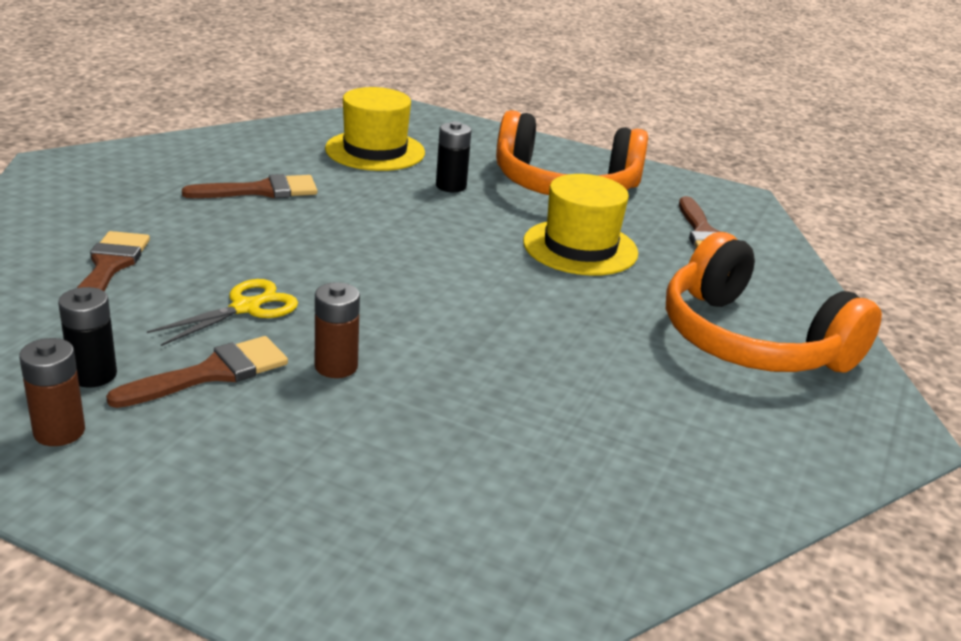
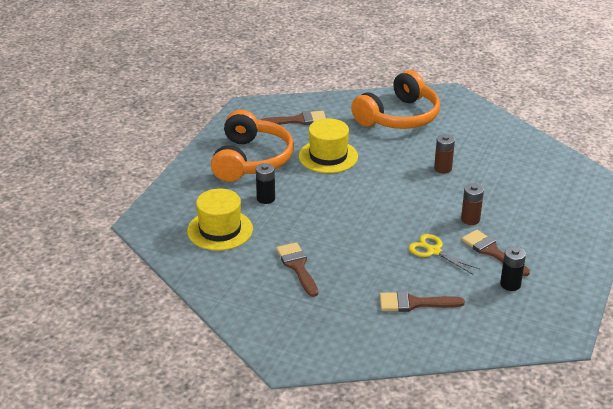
camera: 90 degrees left, 5 degrees up
brown battery [19,338,85,446] -> brown battery moved to [434,134,455,174]

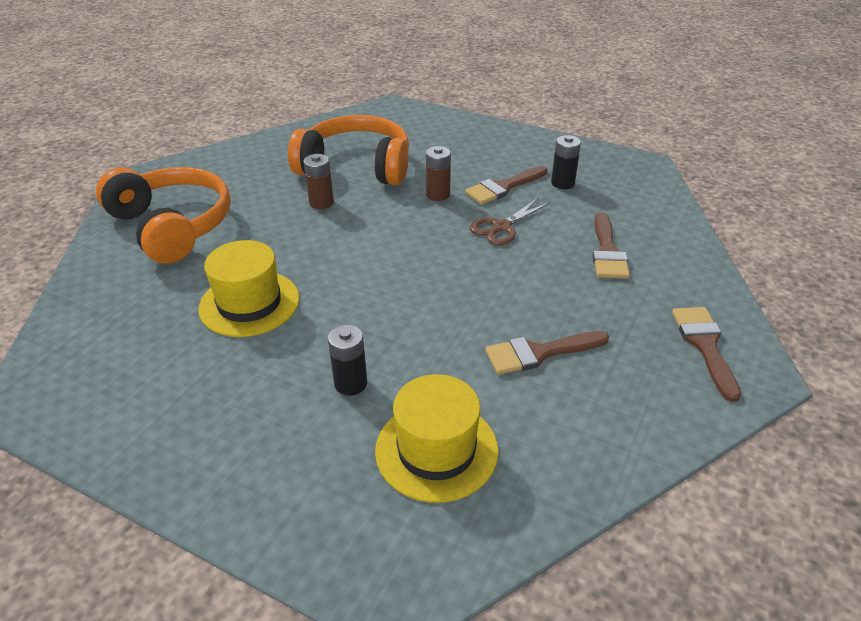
camera: 85 degrees left, 5 degrees up
orange headphones [211,110,294,182] -> orange headphones moved to [288,115,409,185]
brown brush [261,111,326,125] -> brown brush moved to [672,307,741,402]
yellow scissors [409,234,479,274] -> brown scissors [470,198,550,245]

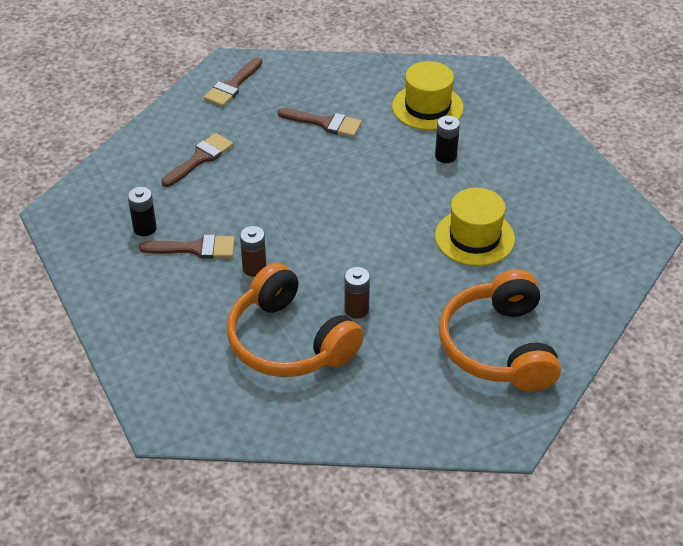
camera: 145 degrees left, 5 degrees up
brown scissors [470,198,550,245] -> none

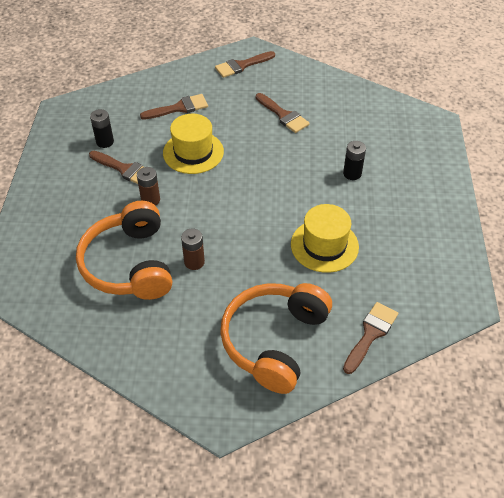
camera: 30 degrees right, 5 degrees up
yellow hat [392,61,464,130] -> yellow hat moved to [163,114,224,174]
none -> brown brush [343,302,398,374]

